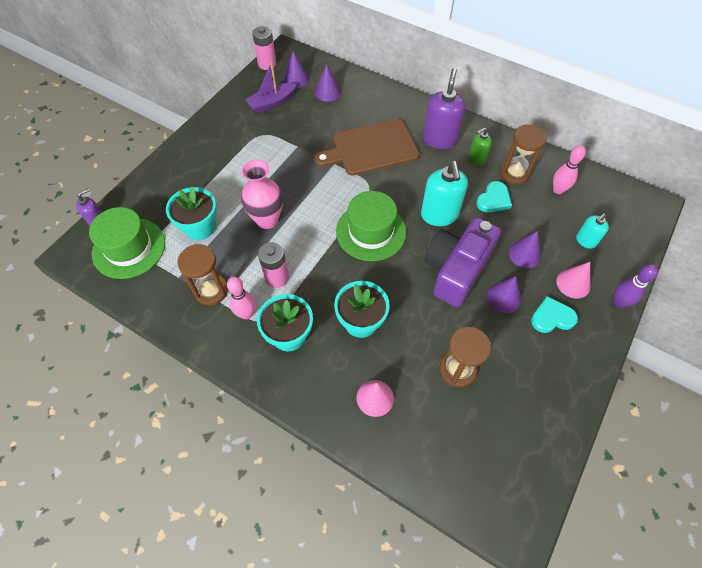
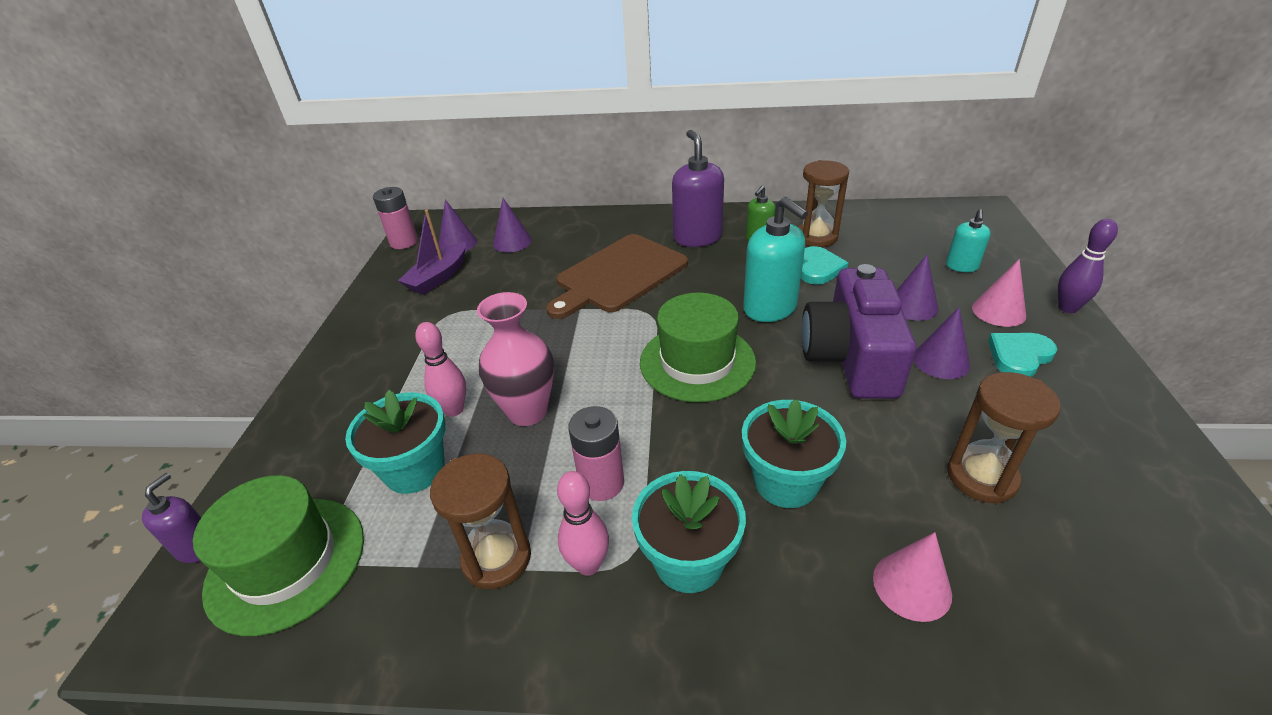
camera: 25 degrees left, 20 degrees down
pink bowling pin [553,145,586,194] -> pink bowling pin moved to [415,322,466,417]

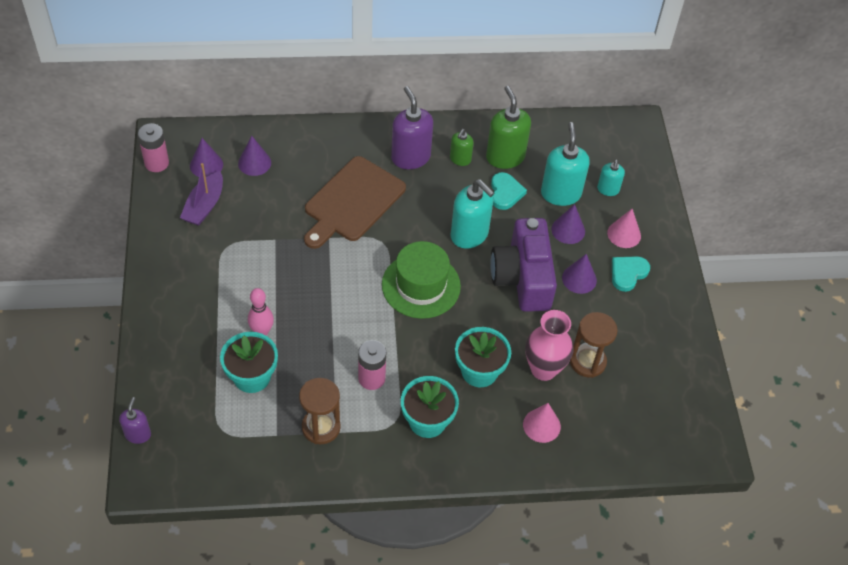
camera: 15 degrees left, 15 degrees up
green hat [193,475,364,636] -> none
pink vase [477,292,554,426] -> pink vase moved to [525,310,573,381]
pink bowling pin [557,471,609,576] -> none
brown hourglass [798,160,849,247] -> green soap dispenser [486,86,531,169]
purple bowling pin [1058,219,1118,313] -> none
none -> turquoise soap dispenser [541,122,590,206]

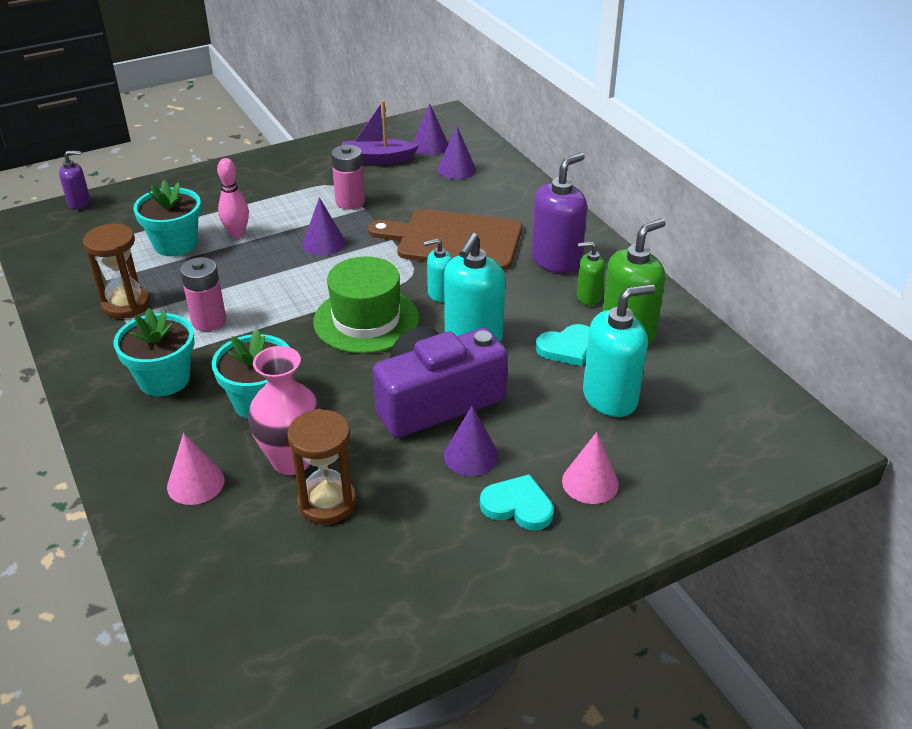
camera: 70 degrees right, 15 degrees down
pink battery [138,123,169,172] -> pink battery moved to [331,145,365,209]
purple cone [552,204,585,244] -> purple cone moved to [303,197,345,256]
turquoise soap dispenser [597,160,625,196] -> turquoise soap dispenser moved to [423,238,452,302]

